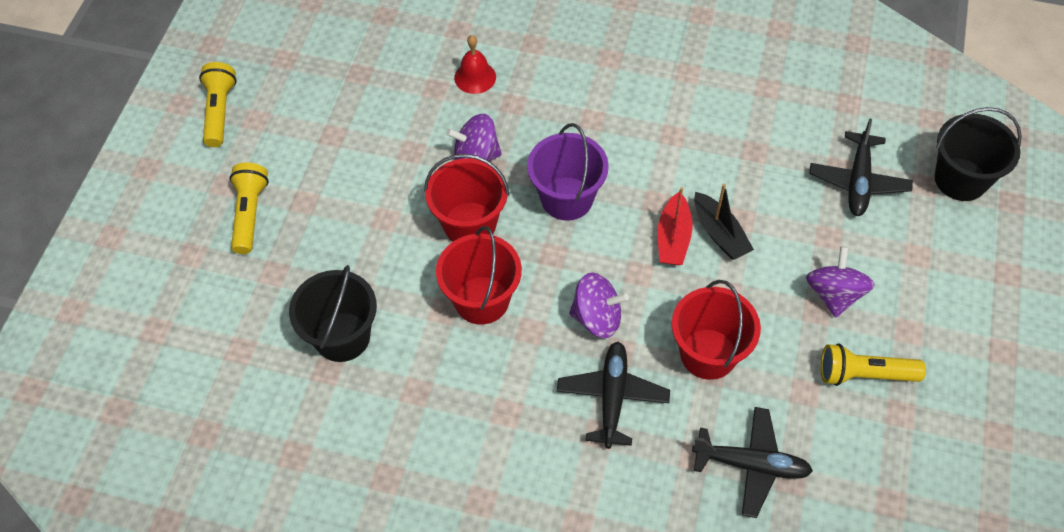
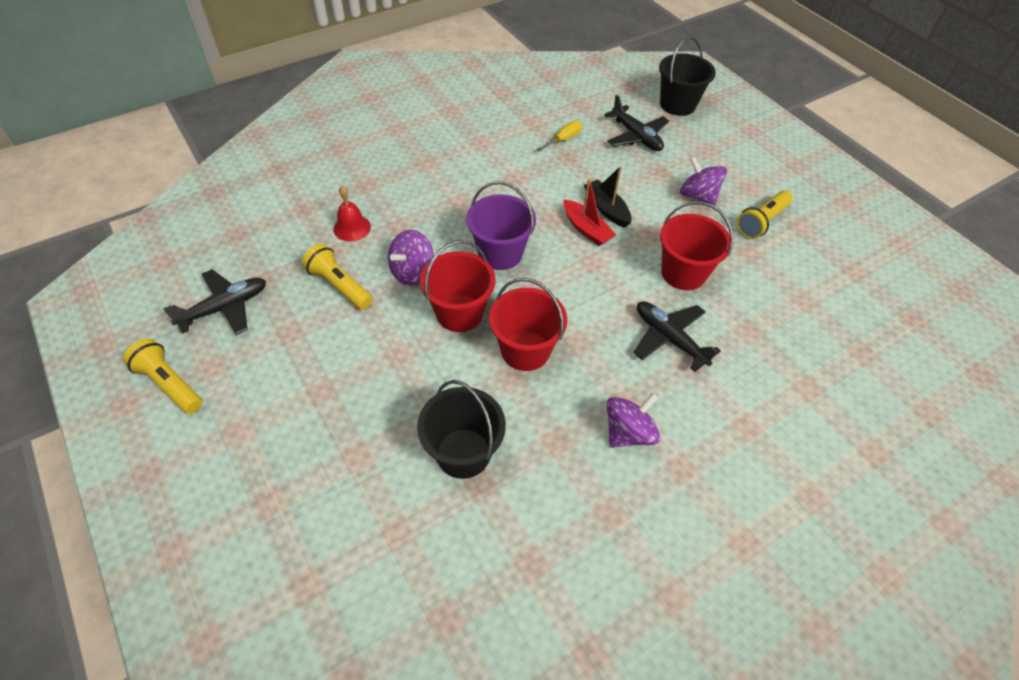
camera: 50 degrees left, 5 degrees down
yellow flashlight [230,162,269,254] -> yellow flashlight moved to [302,244,372,310]
purple spinning top [569,273,629,338] -> purple spinning top moved to [606,393,660,448]
black plane [692,407,813,518] -> black plane moved to [163,269,266,335]
black boat [694,184,754,260] -> black boat turned 135 degrees counterclockwise [584,167,631,228]
none -> yellow screwdriver [537,121,582,152]

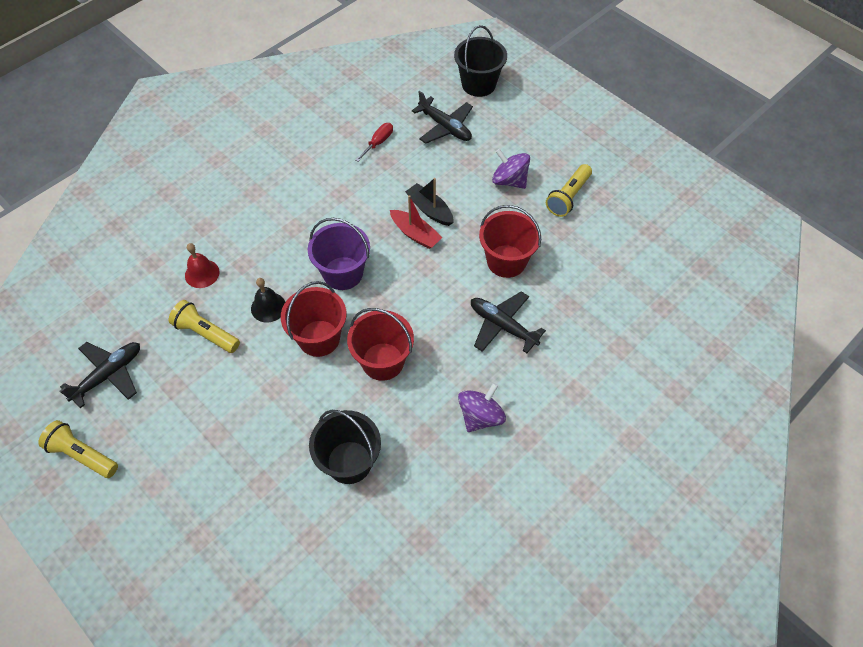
camera: 10 degrees left, 5 degrees up
purple spinning top [388,230,434,286] -> black bell [251,278,285,323]
yellow screwdriver [537,121,582,152] -> red screwdriver [356,123,393,162]

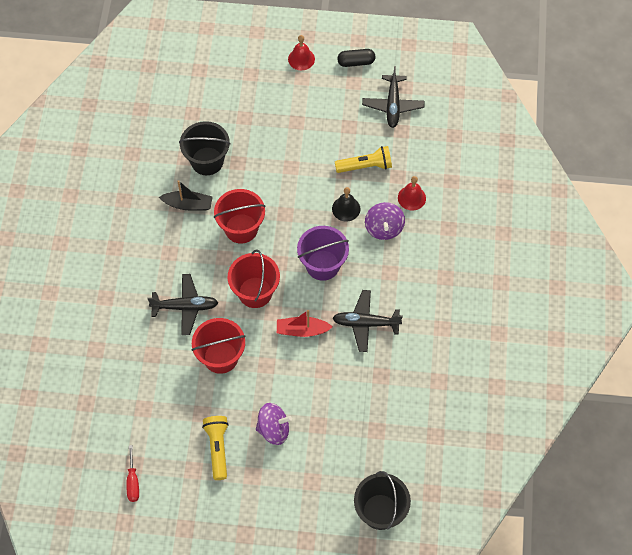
camera: 140 degrees right, 5 degrees up
yellow flashlight [38,420,118,478] -> black capsule [337,49,375,67]
red bucket [281,281,347,357] -> red bucket moved to [228,249,280,308]
red screwdriver [356,123,393,162] -> red screwdriver moved to [127,445,139,502]
black boat [405,178,454,226] -> black boat moved to [159,180,213,211]
black plane [412,91,473,144] -> black plane moved to [333,290,403,352]
purple spinning top [458,383,506,432] -> purple spinning top moved to [365,202,405,240]
none -> red bell [288,35,315,70]

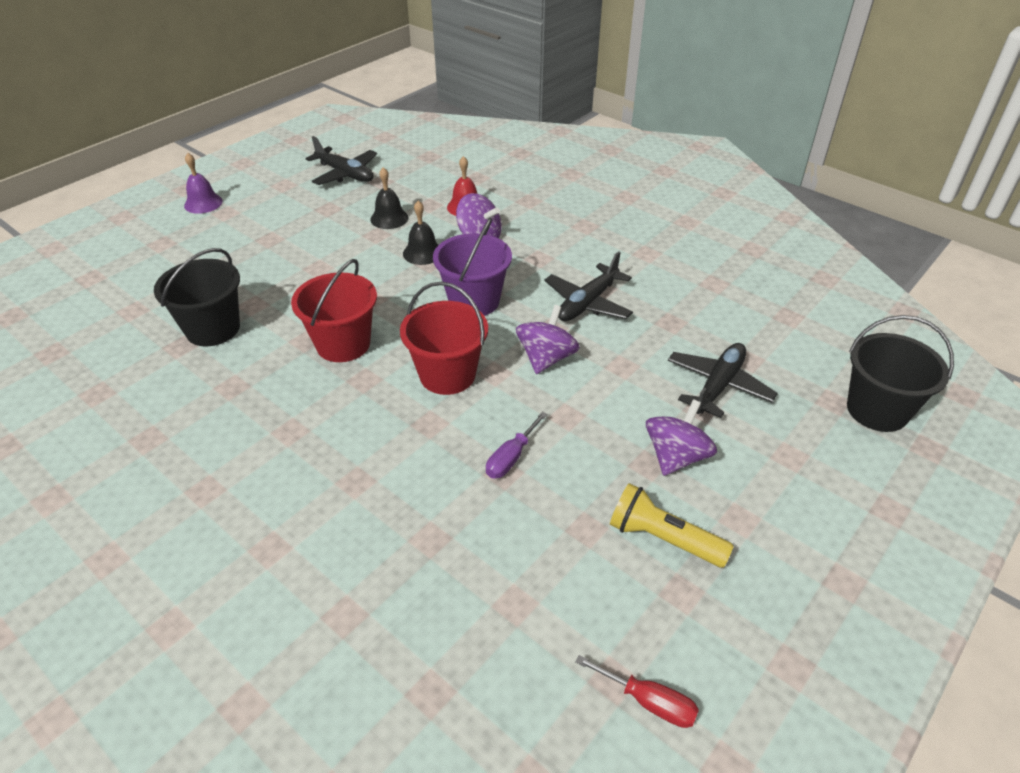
camera: 55 degrees left, 20 degrees down
black plane [147,274,218,335] -> black plane moved to [668,343,778,418]
black boat [159,180,213,211] -> none
red bucket [191,318,246,374] -> purple screwdriver [486,412,548,479]
red boat [277,310,333,337] -> purple spinning top [516,305,580,374]
red bell [288,35,315,70] -> purple bell [184,153,223,214]
yellow flashlight [335,146,392,173] -> black bell [370,167,409,229]
black capsule [337,49,375,67] -> none

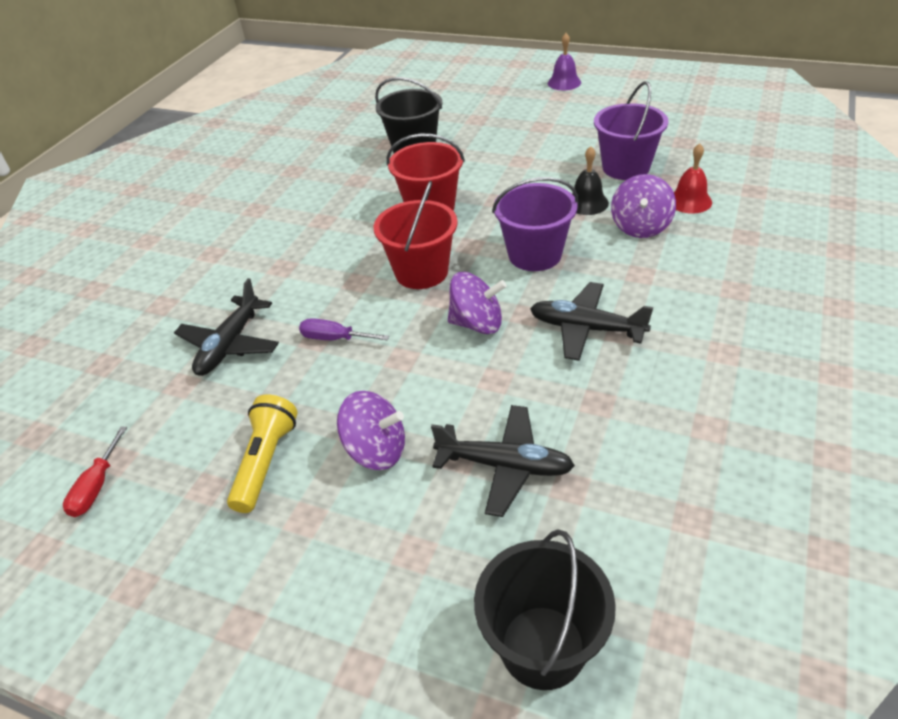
camera: 75 degrees right, 0 degrees up
black plane [305,136,377,185] -> black plane moved to [174,278,279,376]
black bell [370,167,409,229] -> purple bucket [594,81,668,180]

